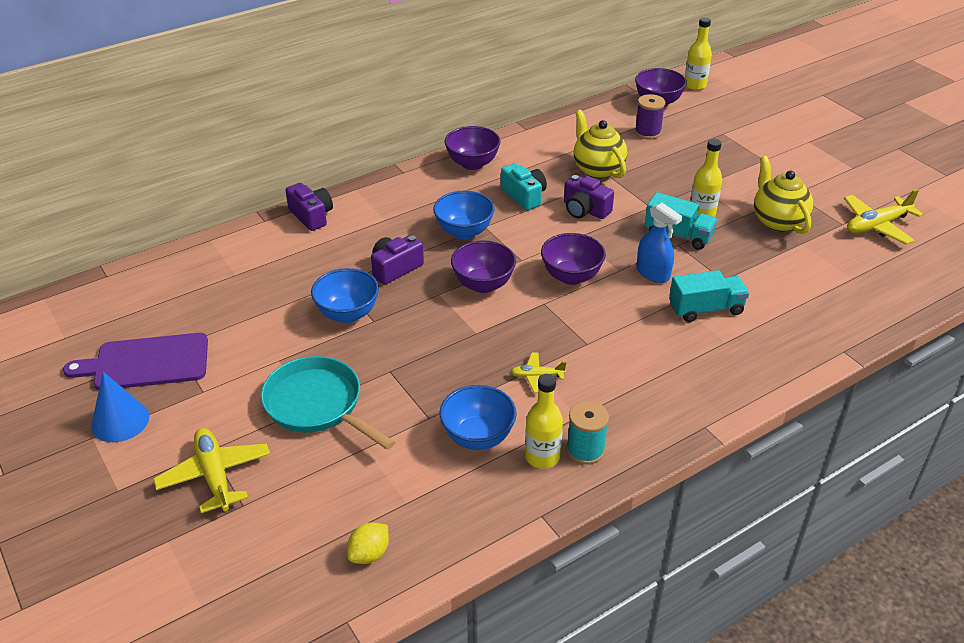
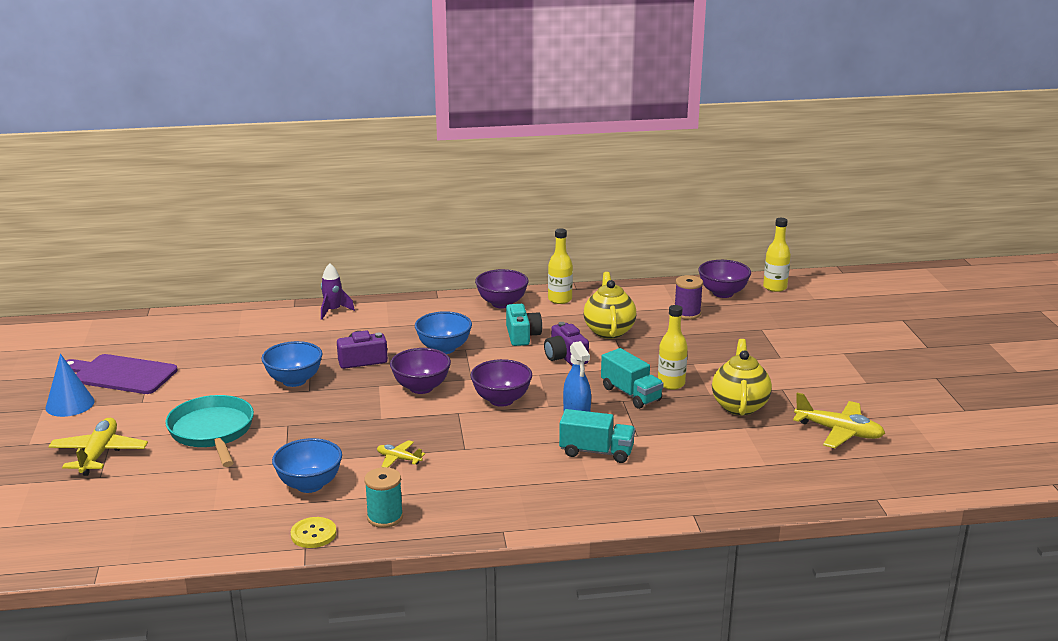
camera: 25 degrees right, 15 degrees down
purple camera [285,183,333,231] -> purple rocket [321,263,355,320]
yellow lemon [347,522,389,564] -> none
yellow bottle [525,374,563,469] -> yellow bottle moved to [548,228,573,304]
yellow plane [844,189,923,244] -> yellow plane turned 150 degrees counterclockwise [793,392,885,448]
none -> yellow button [291,517,336,548]

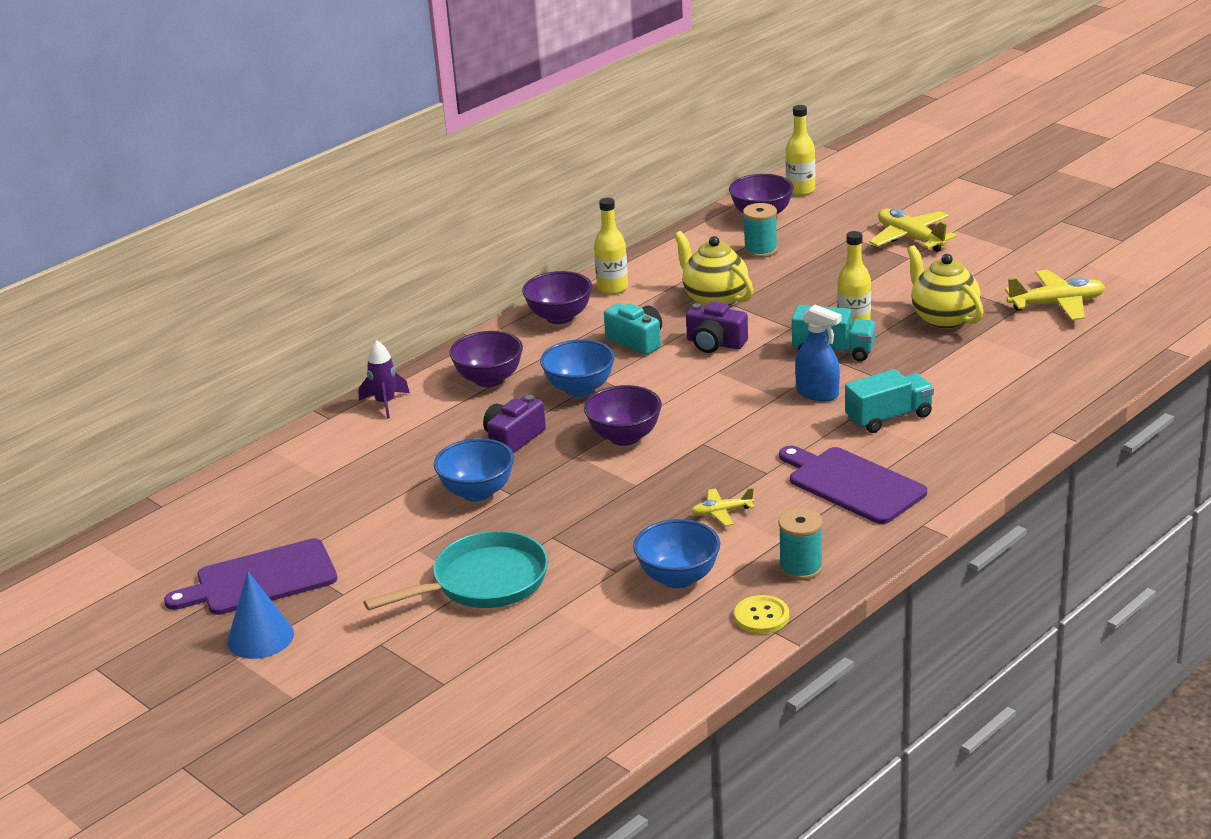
camera: 35 degrees left, 5 degrees up
yellow plane [48,418,148,476] -> yellow plane moved to [870,208,957,252]
turquoise pan [165,395,254,467] -> turquoise pan turned 120 degrees clockwise [363,531,548,610]
purple bowl [470,359,532,407] -> purple bowl moved to [449,331,523,387]
purple spool [675,275,703,320] -> turquoise spool [743,203,778,258]
none -> purple cutting board [779,446,927,524]

